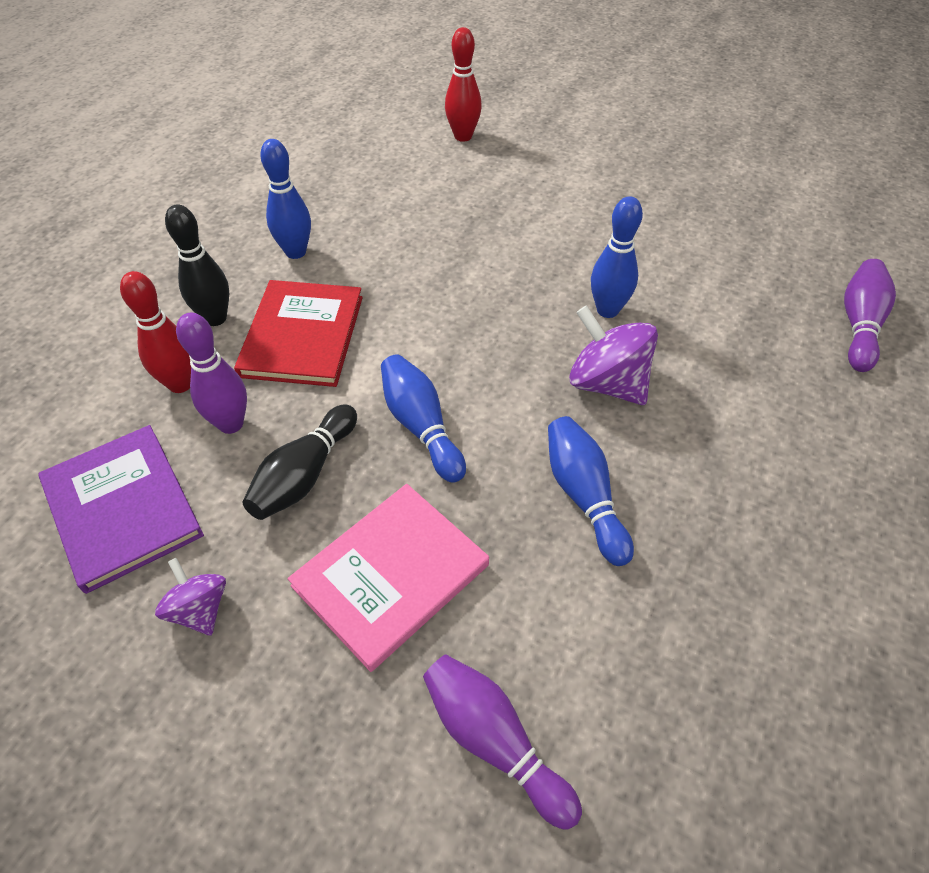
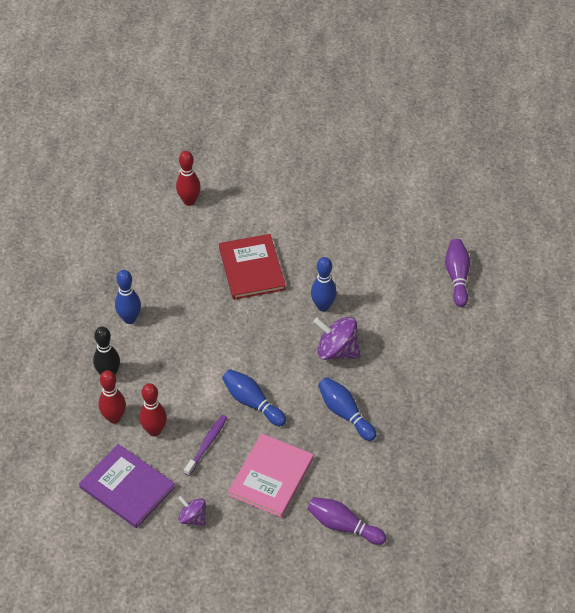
camera: 20 degrees left, 0 degrees up
purple bowling pin [176,313,247,434] -> red bowling pin [139,383,167,437]
red book [234,280,363,387] -> red book moved to [219,234,286,300]
black bowling pin [242,404,357,520] -> purple toothbrush [184,415,227,476]

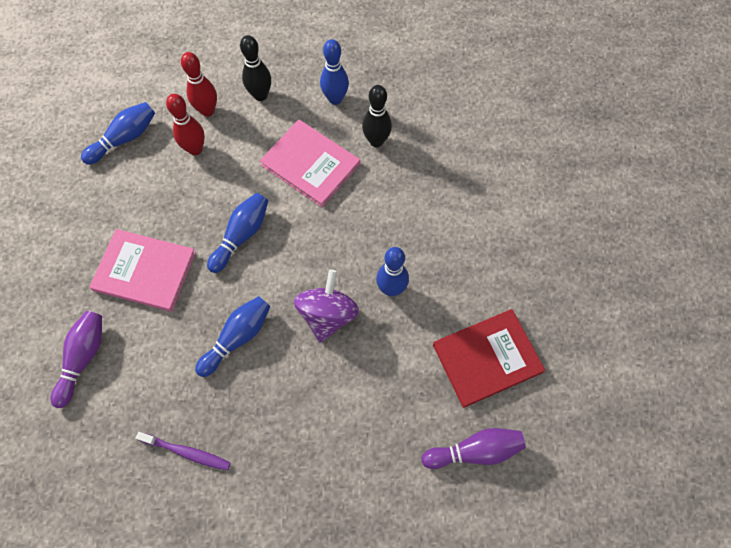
camera: 80 degrees right, 15 degrees up
purple book [79,444,175,528] -> blue bowling pin [81,102,155,165]
red bowling pin [176,151,201,206] -> none
purple spinning top [178,496,206,526] -> none
purple toothbrush [184,415,227,476] -> purple toothbrush moved to [136,432,231,471]
red book [219,234,286,300] -> red book moved to [433,309,545,408]
none -> pink book [260,119,360,207]
none -> black bowling pin [362,85,392,147]

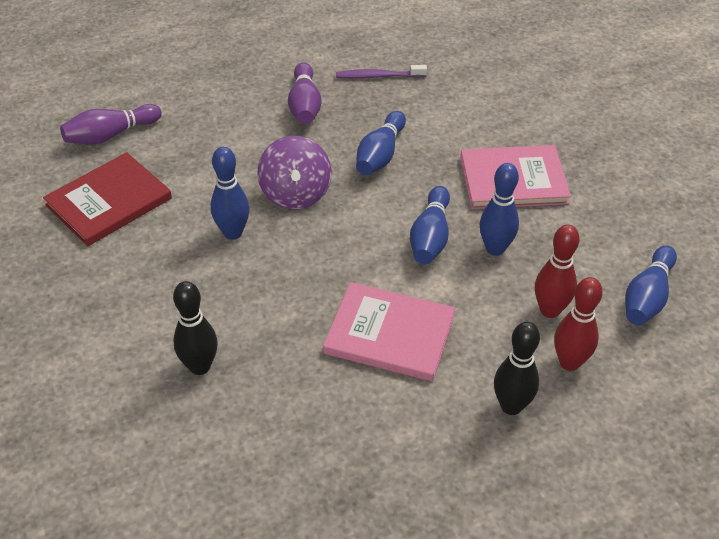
camera: 160 degrees right, 20 degrees down
purple bowling pin [51,311,102,408] -> purple bowling pin moved to [288,62,322,125]
blue bowling pin [320,39,349,105] -> blue bowling pin moved to [480,163,519,256]
black bowling pin [362,85,392,147] -> black bowling pin moved to [173,281,218,375]

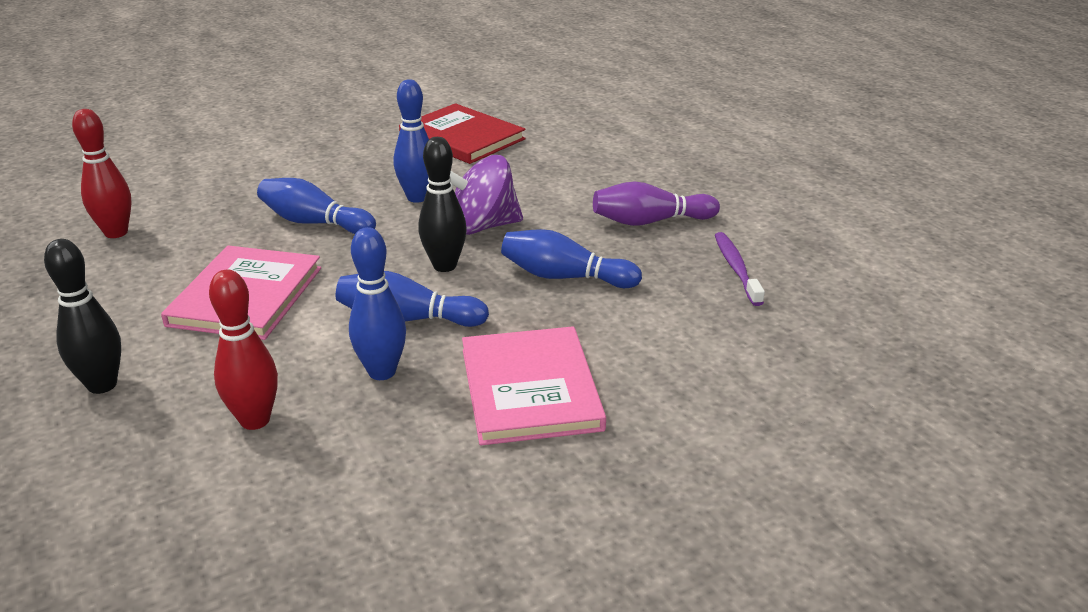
camera: 85 degrees right, 15 degrees down
purple bowling pin [60,104,162,145] -> none
black bowling pin [173,281,218,375] -> black bowling pin moved to [418,137,467,272]
red bowling pin [554,277,603,371] -> red bowling pin moved to [72,109,132,238]
blue bowling pin [625,245,677,325] -> blue bowling pin moved to [257,178,376,234]

